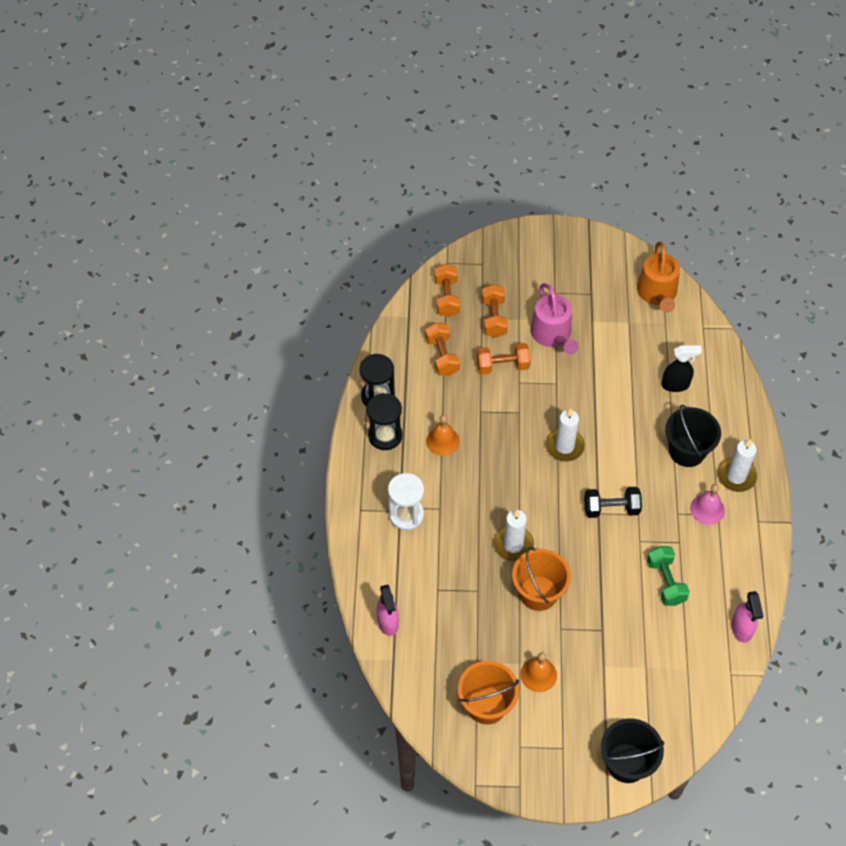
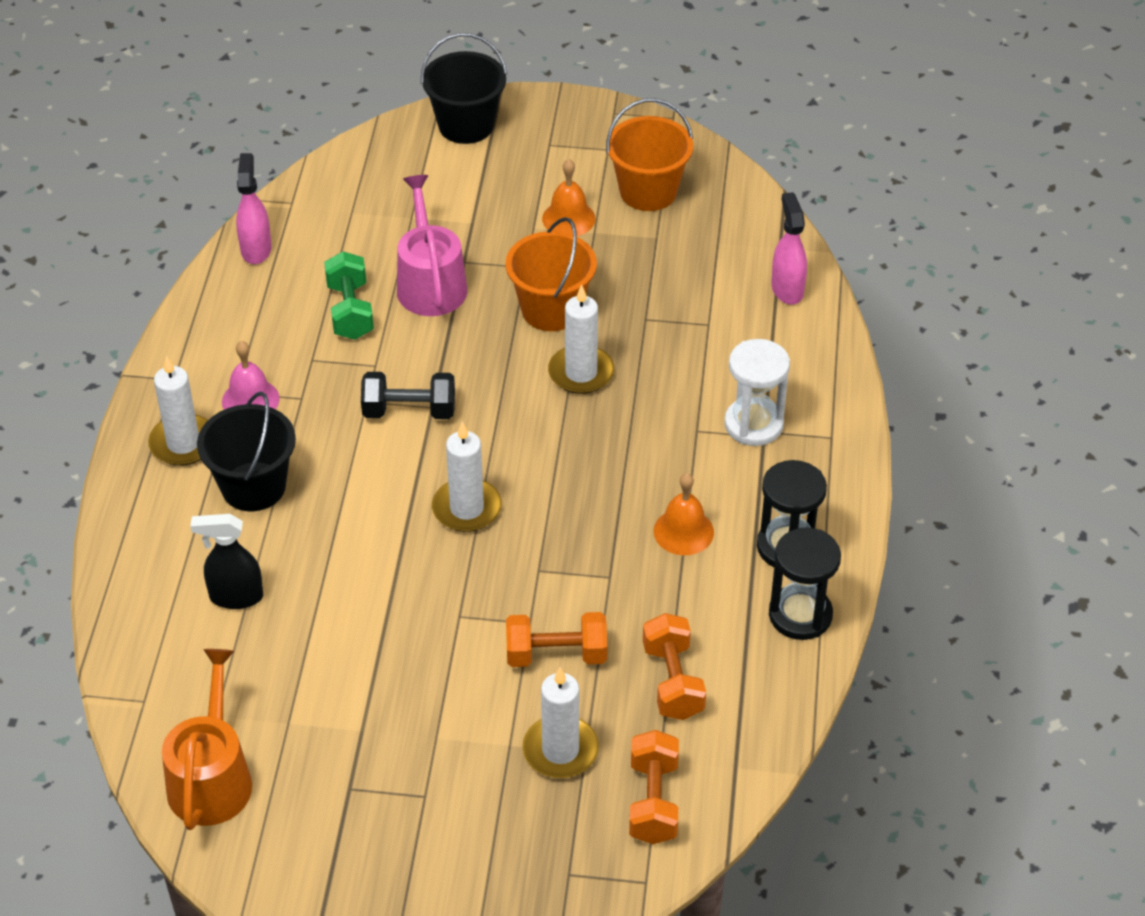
camera: 175 degrees left, 10 degrees down
orange dumbbell [482,284,508,338] -> white candle [522,667,599,778]
pink watering can [530,283,579,355] -> pink watering can moved to [397,175,467,316]

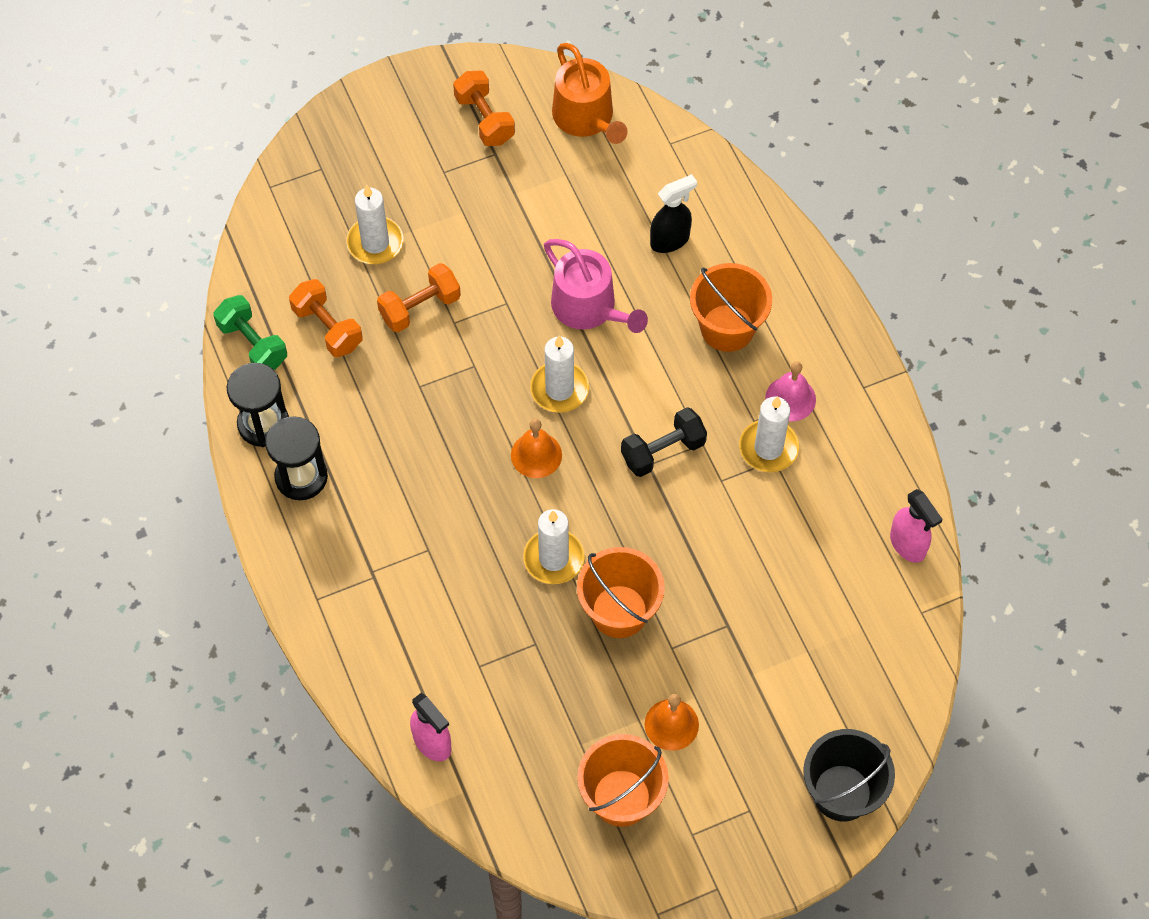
camera: 150 degrees right, 15 degrees up
white candle [148,356,208,466] -> white candle moved to [739,396,799,472]
black bucket [197,391,296,511] -> orange bucket [690,263,772,352]
green dumbbell [324,252,374,340] -> green dumbbell moved to [213,295,287,370]
pink watering can [397,175,467,316] -> pink watering can moved to [544,239,648,333]
orange dumbbell [629,730,679,844] -> orange dumbbell moved to [453,71,515,146]
orange bell [654,473,714,555] -> orange bell moved to [511,419,562,478]
white hourglass [724,339,790,446] -> none

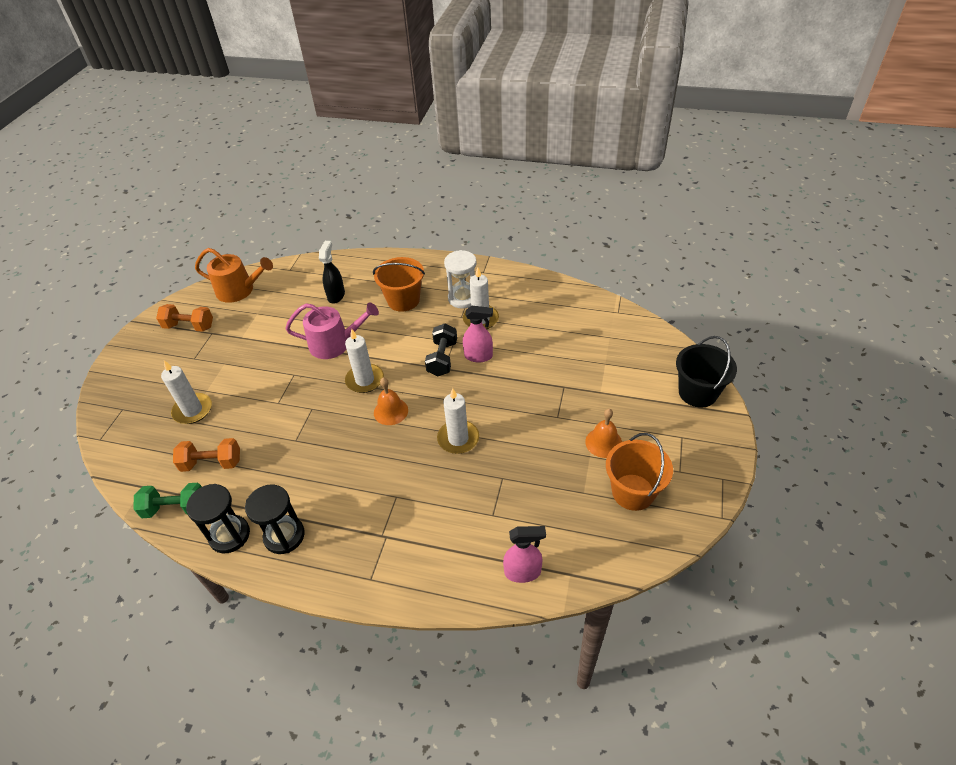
camera: 50 degrees left, 15 degrees down
orange dumbbell [377,263,461,332] -> none
orange bucket [577,547,665,638] -> none
pink bell [765,361,816,421] -> white hourglass [444,250,477,309]
pink spray bottle [890,489,943,563] -> pink spray bottle moved to [463,306,493,362]

